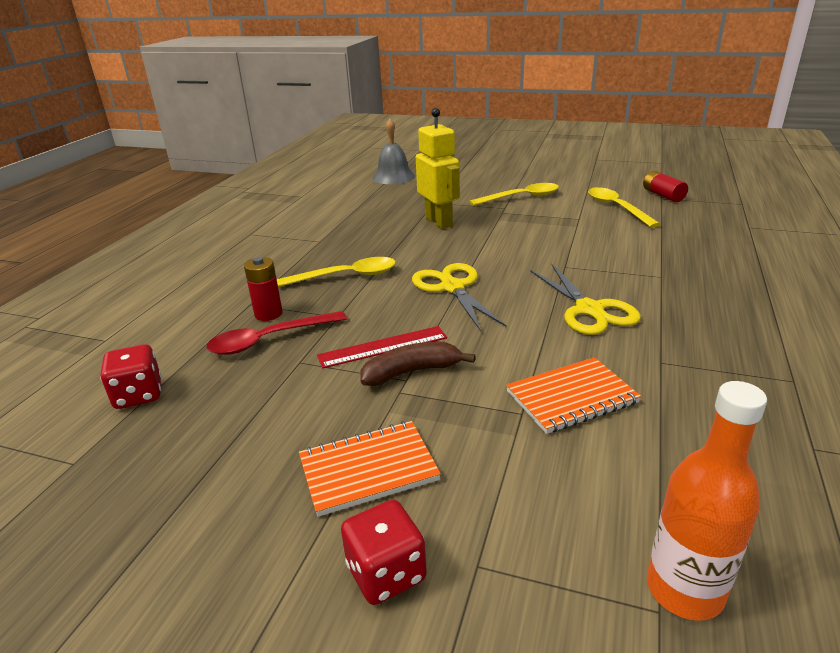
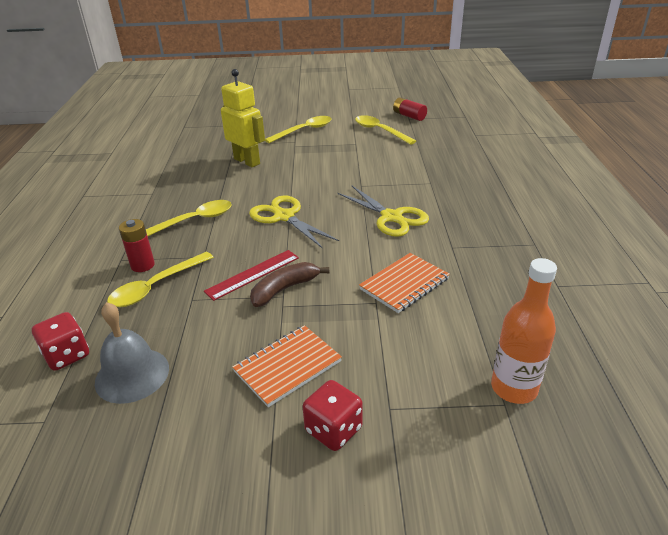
camera: 20 degrees left, 5 degrees up
red spoon [206,311,347,355] -> yellow spoon [107,252,213,307]
grey bell [372,119,415,184] -> grey bell moved to [95,302,169,404]

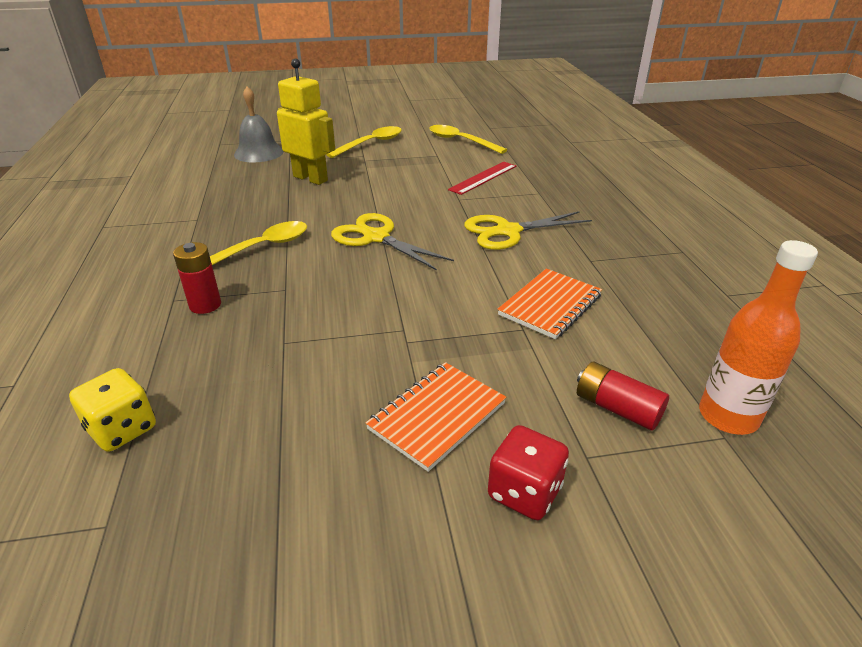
camera: 10 degrees left, 0 degrees up
red dice [32,312,89,371] -> yellow dice [69,368,156,452]
grey bell [95,302,169,404] -> grey bell moved to [234,86,284,162]
yellow spoon [107,252,213,307] -> none
red ruler [204,250,299,301] -> red ruler moved to [448,162,517,195]
brown banana [250,262,329,307] -> none
yellow scissors [337,186,429,237] -> yellow scissors turned 120 degrees clockwise [464,211,592,250]
red battery [393,97,427,121] -> red battery moved to [577,362,669,431]

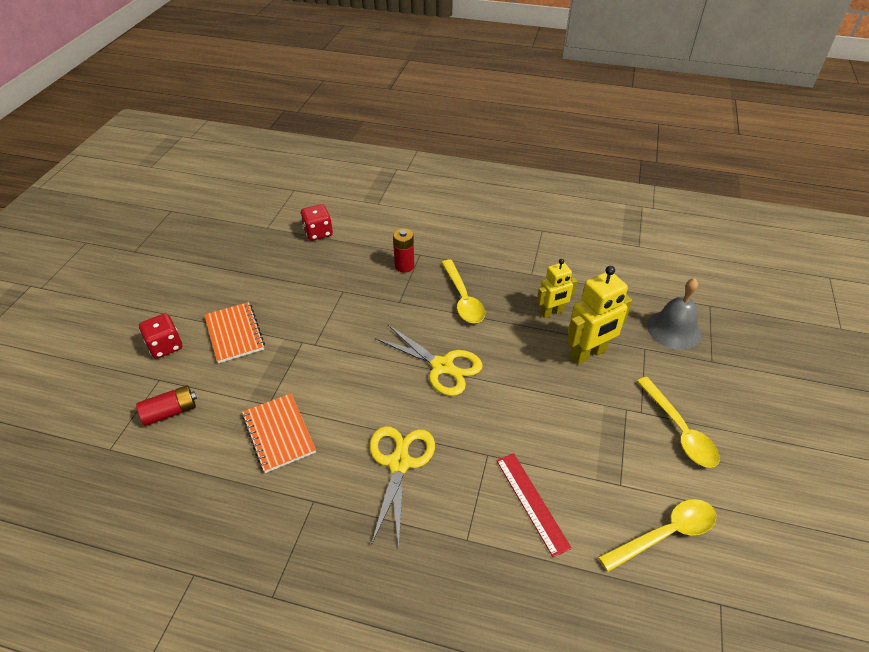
camera: 115 degrees right, 10 degrees up
yellow dice [69,368,156,452] -> red dice [301,204,333,241]
yellow scissors [331,213,454,271] -> yellow scissors turned 60 degrees clockwise [375,325,483,396]
orange bottle [699,240,818,435] -> none
none -> yellow robot [537,259,577,318]

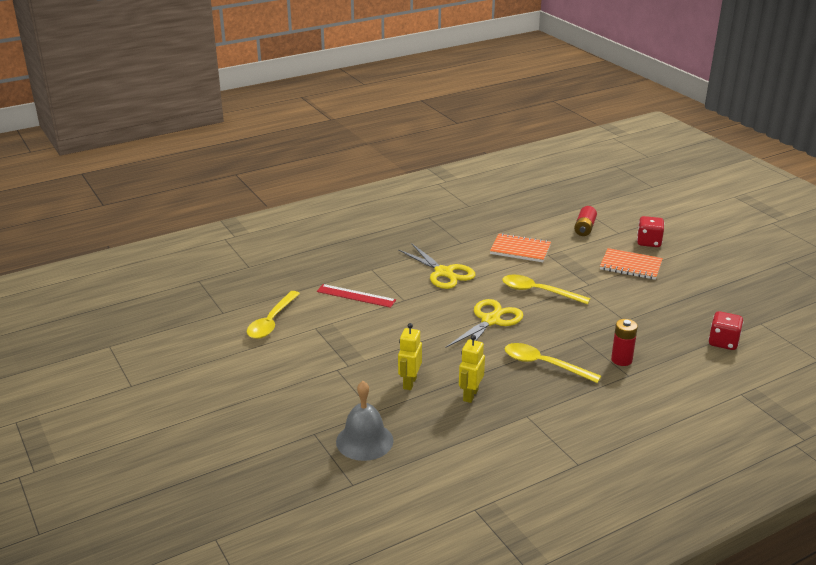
camera: 135 degrees right, 15 degrees down
yellow scissors [375,325,483,396] -> yellow scissors turned 135 degrees clockwise [446,299,523,348]
yellow robot [567,266,632,365] -> yellow robot [398,323,422,390], size x0.64
yellow spoon [637,377,720,468] -> yellow spoon moved to [502,275,591,305]

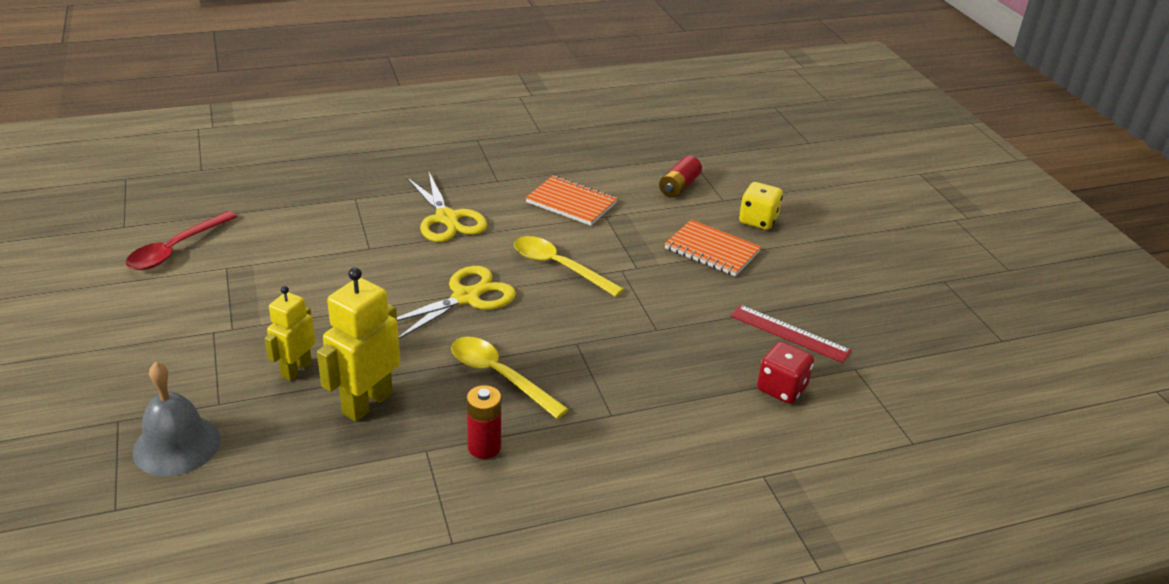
camera: 10 degrees right, 5 degrees up
yellow spoon [247,291,300,339] -> red spoon [126,211,237,270]
red ruler [317,284,396,308] -> red ruler moved to [731,305,851,363]
yellow robot [459,335,485,403] -> yellow robot [317,267,400,422], size x1.56
red battery [611,319,638,366] -> red battery moved to [466,385,501,459]
red dice [637,216,664,247] -> yellow dice [739,182,783,230]

